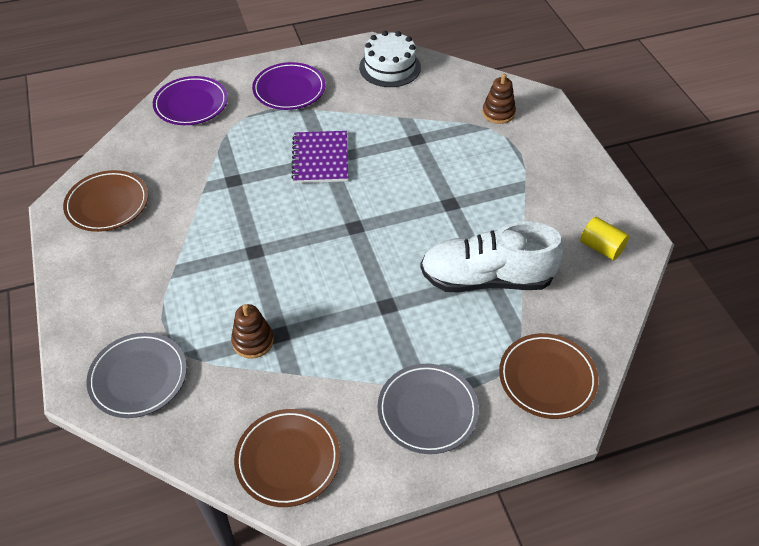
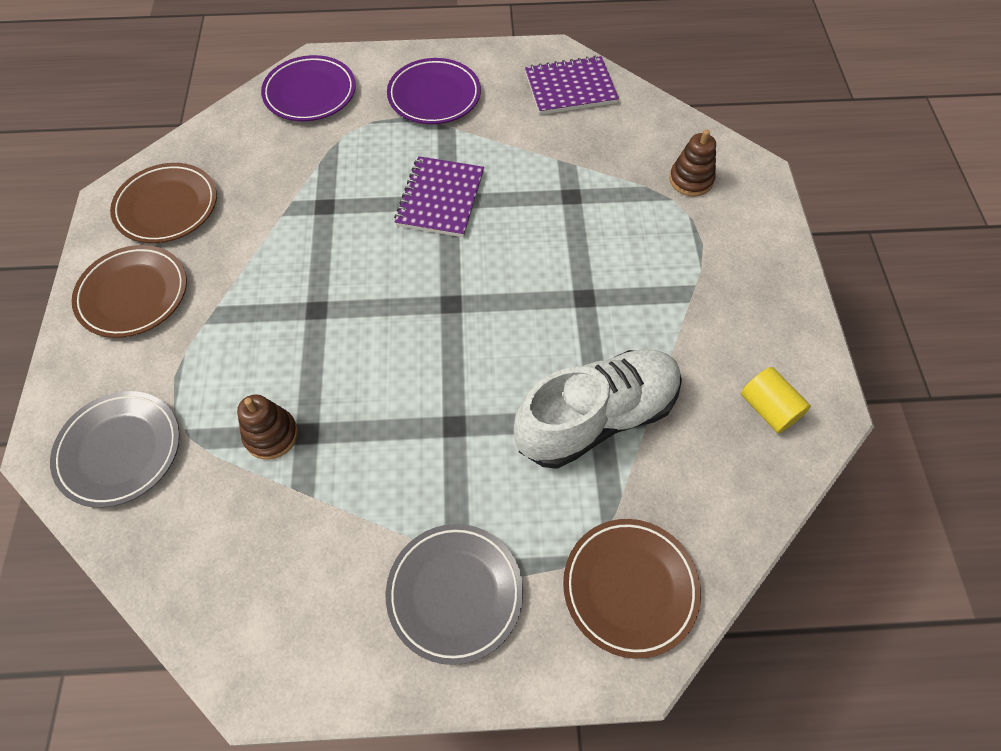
camera: 15 degrees right, 10 degrees up
brown plate [234,409,340,507] -> brown plate moved to [72,245,187,338]
white cake [359,31,421,87] -> purple notebook [525,56,619,115]
white shoe [420,221,564,292] -> white shoe turned 135 degrees clockwise [514,350,682,469]

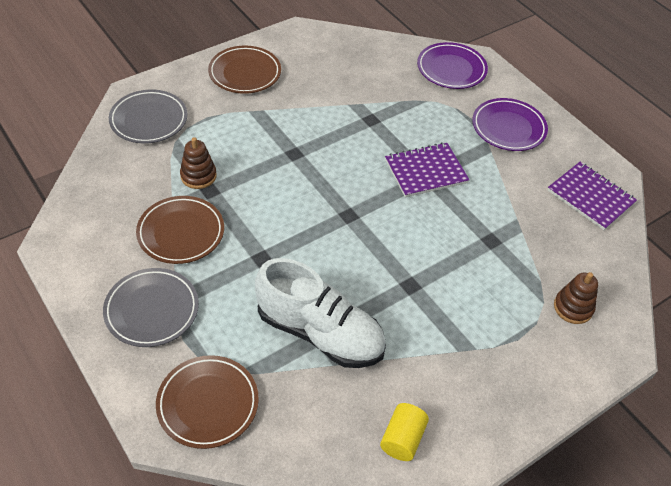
camera: 55 degrees right, 10 degrees down
brown plate [110,163,217,243] -> brown plate moved to [136,196,224,264]

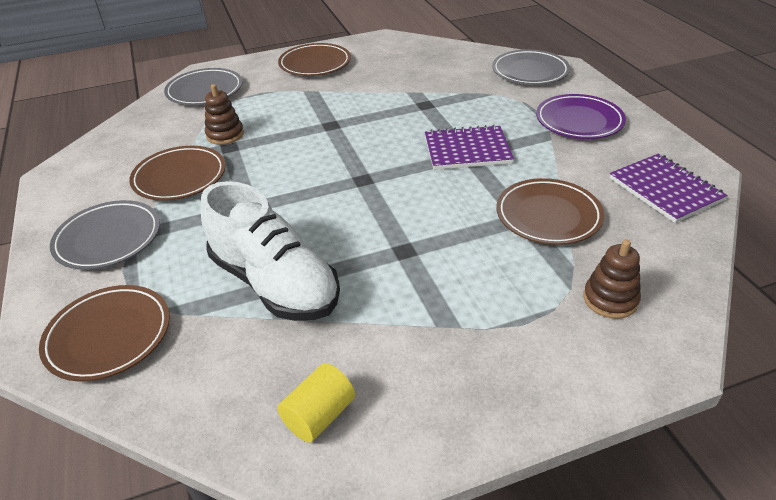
camera: 20 degrees right, 10 degrees down
purple plate [417,42,488,89] -> grey plate [492,49,570,85]
none -> brown plate [496,178,604,245]

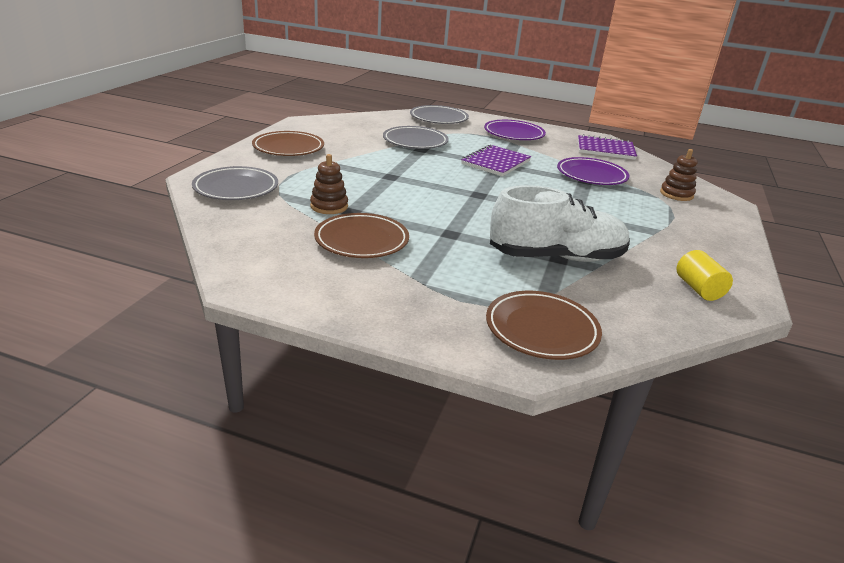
camera: 55 degrees left, 10 degrees down
grey plate [50,200,160,270] -> grey plate moved to [383,126,449,149]
brown plate [496,178,604,245] -> purple plate [557,157,630,185]

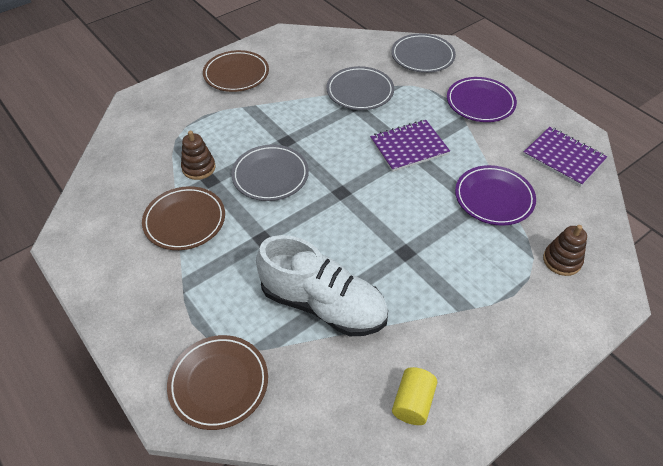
camera: 35 degrees right, 20 degrees up
grey plate [192,166,278,200] -> grey plate moved to [231,145,309,201]

